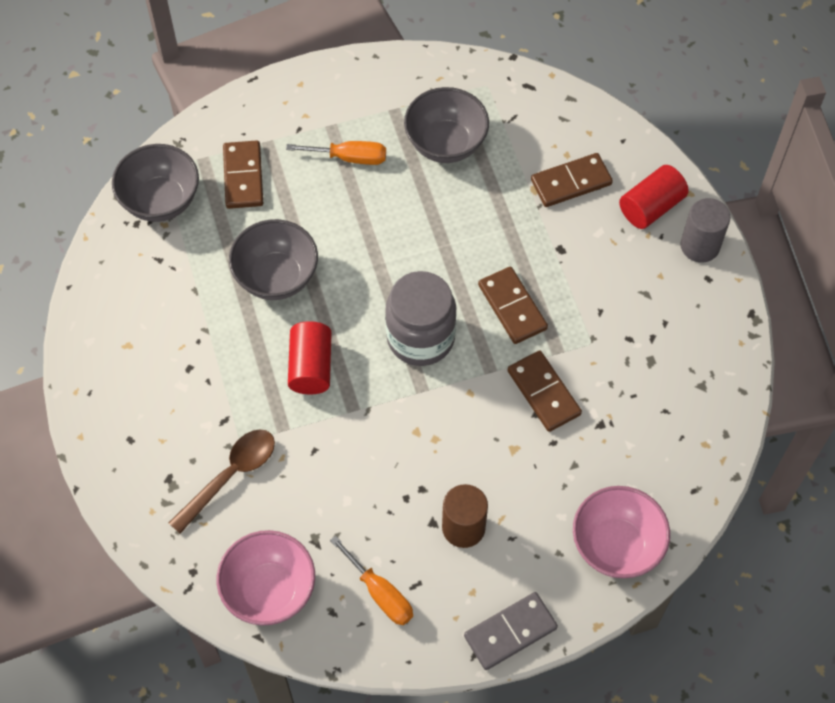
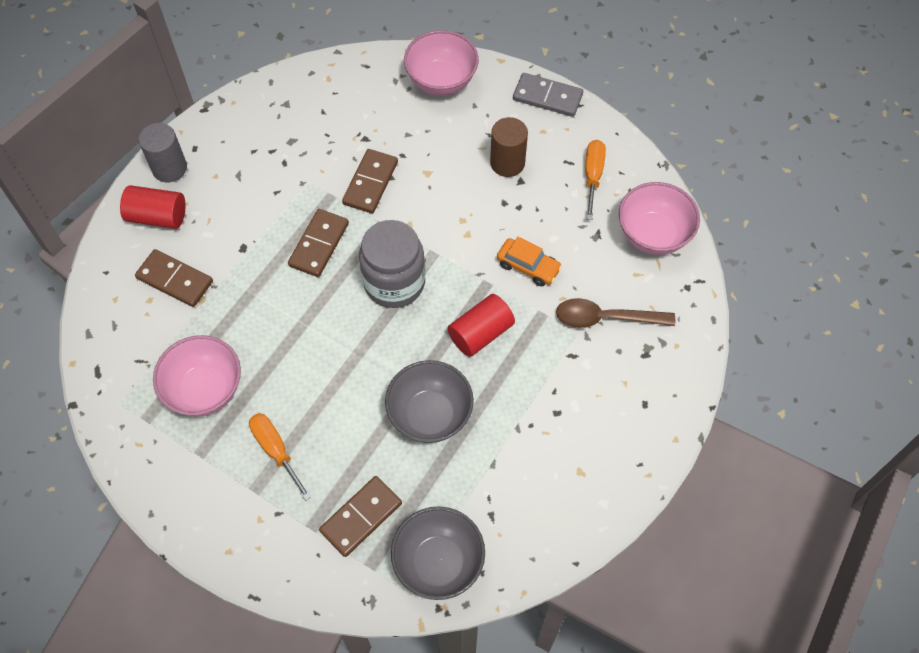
camera: 130 degrees left, 0 degrees up
grey bowl [404,87,489,163] -> pink bowl [153,335,241,417]
none -> orange car [497,237,562,286]

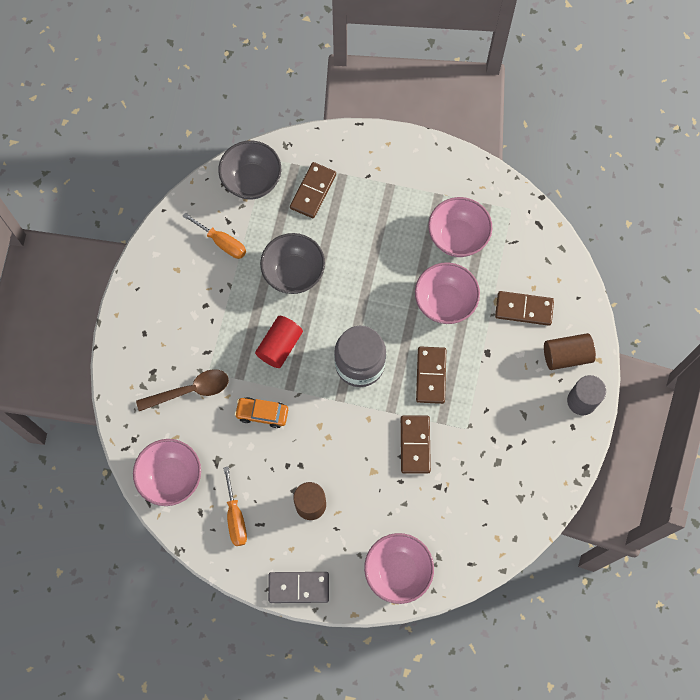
camera: 160 degrees right, 10 degrees up
red cylinder [120,185,185,229] -> brown cylinder [544,333,596,370]
orange screwdriver [249,413,311,501] -> orange screwdriver moved to [183,213,246,259]
none -> pink bowl [415,262,480,324]

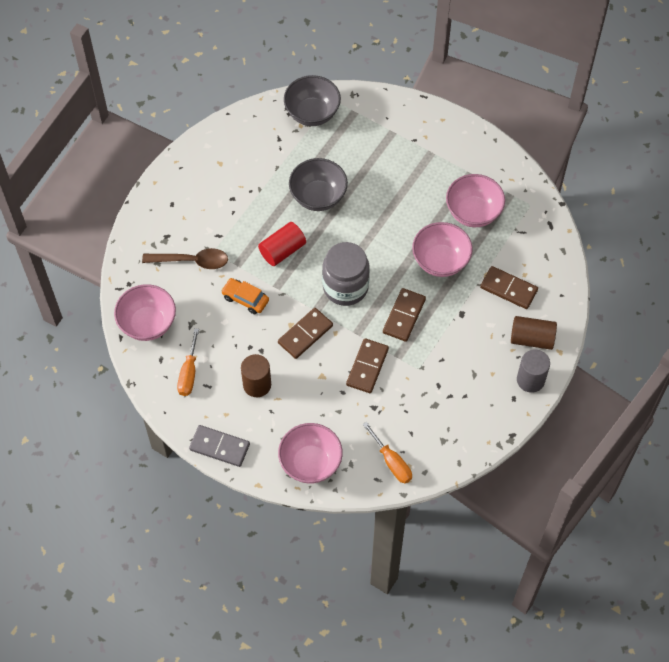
camera: 20 degrees right, 10 degrees down
orange screwdriver [183,213,246,259] -> orange screwdriver moved to [363,422,412,483]
brown domino [290,162,336,218] -> brown domino moved to [278,308,333,359]

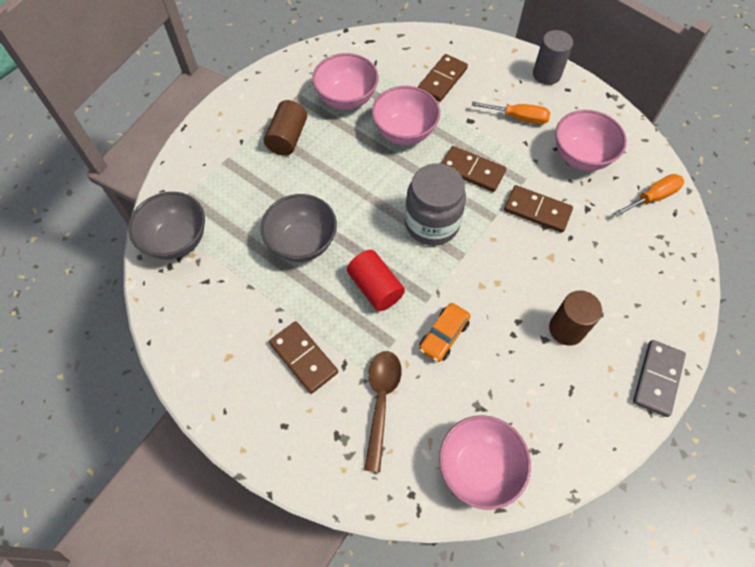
camera: 85 degrees left, 0 degrees up
orange screwdriver [177,328,199,396] -> orange screwdriver moved to [472,101,550,124]
brown domino [278,308,333,359] -> brown domino moved to [269,321,338,394]
pink bowl [278,423,343,484] -> pink bowl moved to [555,110,627,171]
brown cylinder [511,316,557,350] -> brown cylinder moved to [264,100,307,156]

